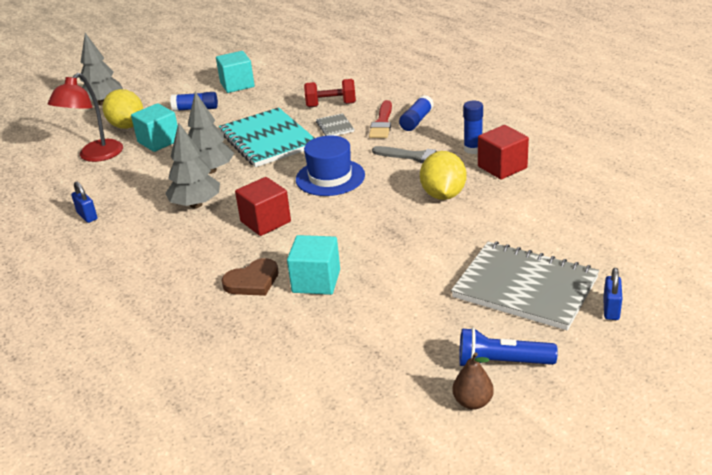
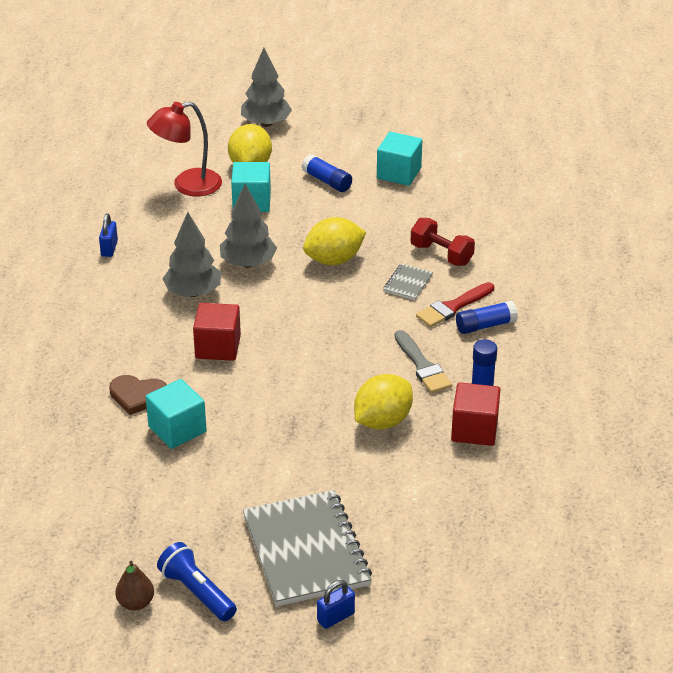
camera: 40 degrees right, 5 degrees up
turquoise notebook [219,107,315,167] -> yellow lemon [303,217,366,265]
blue hat [296,136,365,196] -> none

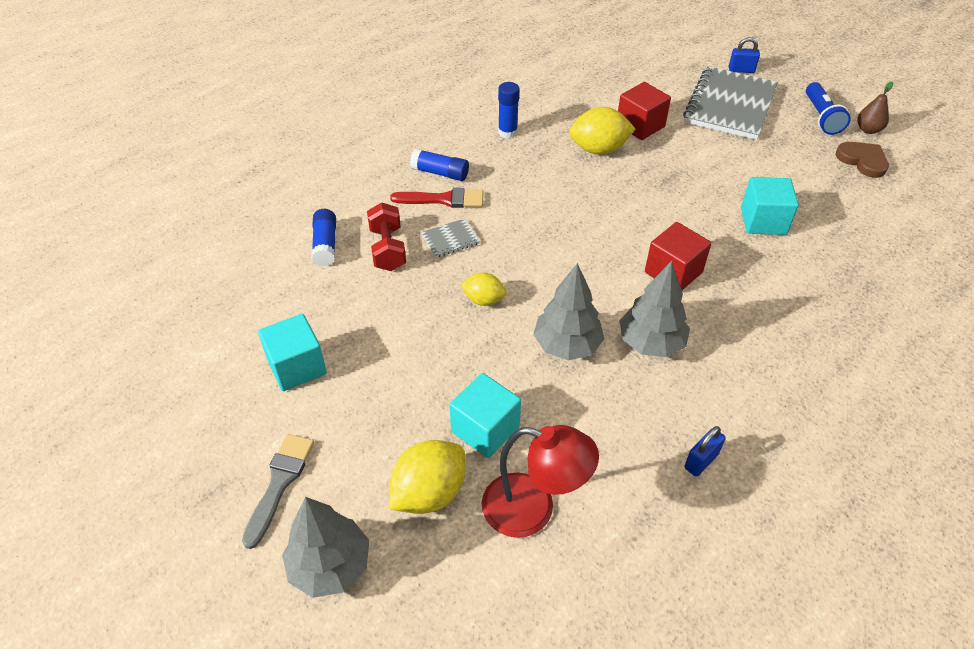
camera: 140 degrees left, 10 degrees up
brown heart [109,375,167,415] -> brown heart moved to [836,142,889,178]
blue glue stick [302,154,352,192] -> blue glue stick moved to [311,209,336,267]
yellow lemon [303,217,366,265] -> yellow lemon [460,273,507,306], size x0.60
grey brush [395,330,452,393] -> grey brush moved to [242,434,314,549]
red cube [451,382,500,446] -> red cube moved to [618,82,671,140]

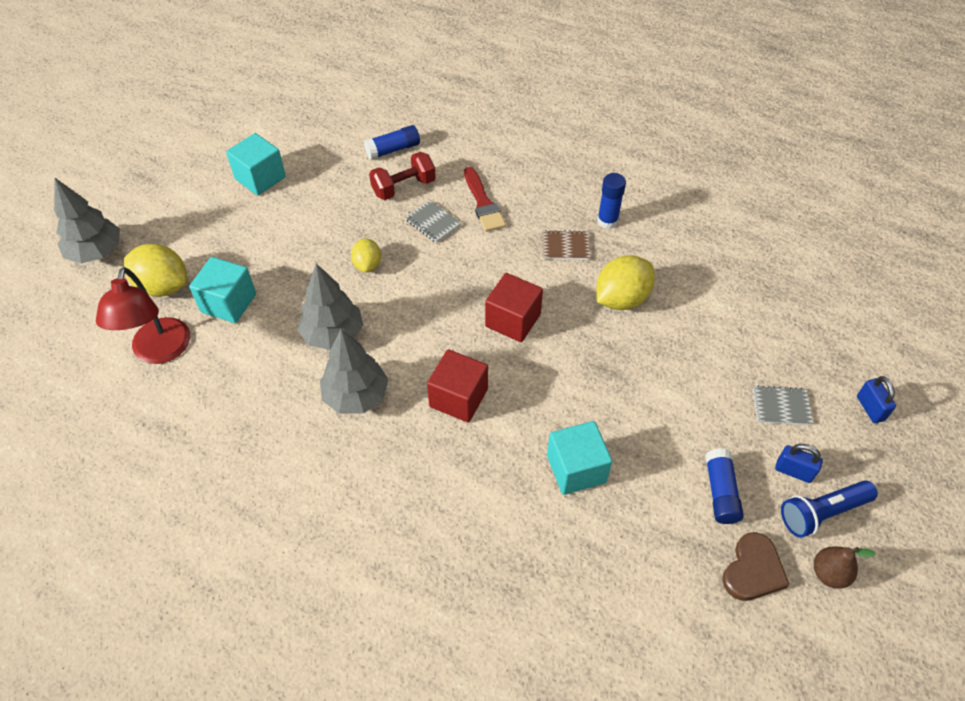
camera: 70 degrees right, 5 degrees up
grey brush [242,434,314,549] -> none
blue glue stick [410,148,469,181] -> blue glue stick moved to [705,448,744,524]
yellow lemon [569,107,636,155] -> yellow lemon turned 75 degrees clockwise [596,255,655,310]
red cube [618,82,671,140] -> red cube moved to [485,273,543,342]
grey notebook [683,66,778,140] -> grey notebook [753,386,813,425], size x0.43
blue padlock [684,426,726,477] -> blue padlock moved to [775,444,823,483]
none -> brown notebook [542,230,590,260]

